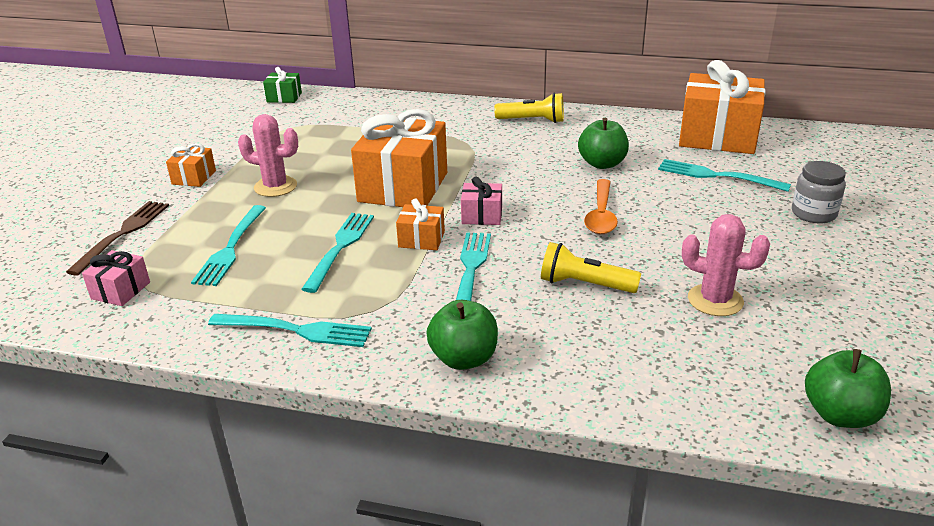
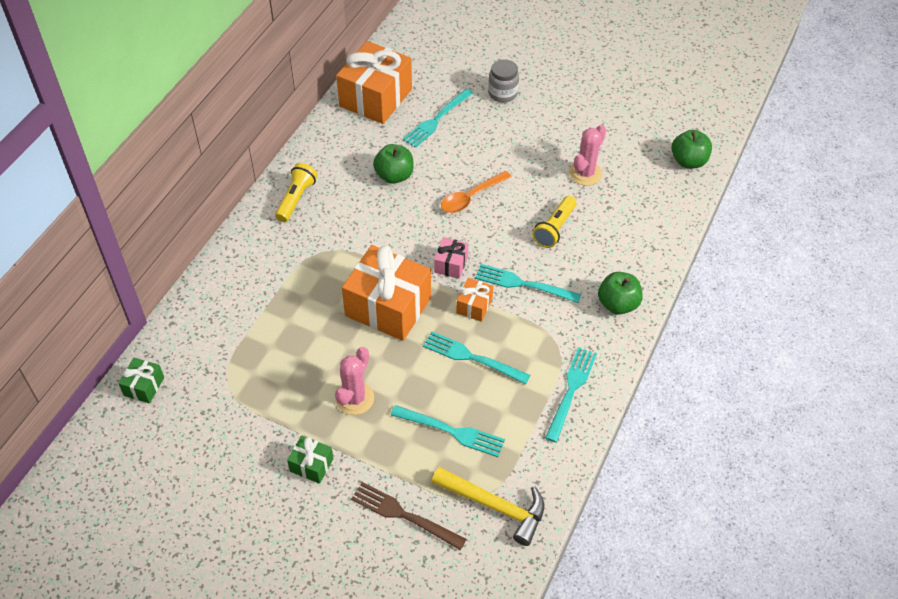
camera: 80 degrees left, 20 degrees up
pink gift [82,250,150,306] -> yellow hammer [432,467,544,546]
orange gift [166,143,216,187] -> green gift [287,435,333,484]
orange spoon [584,179,618,234] -> orange spoon turned 120 degrees clockwise [441,171,511,213]

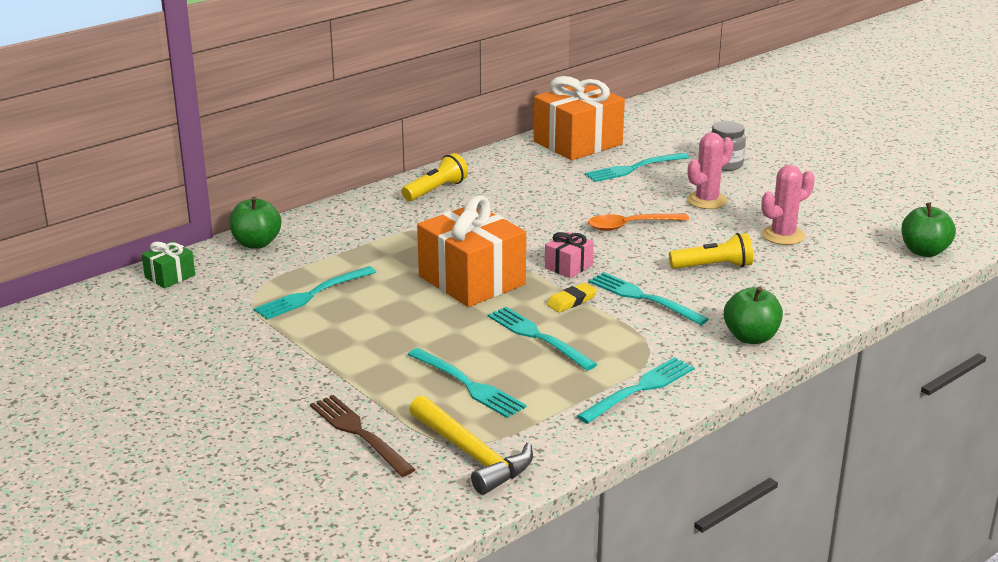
camera: 25 degrees right, 25 degrees down
green gift [287,435,333,484] -> none
pink cactus [335,347,374,415] -> pink cactus moved to [687,132,733,209]
green apple [373,144,414,184] -> green apple moved to [229,197,281,249]
orange gift [456,278,493,322] -> yellow eraser [547,283,597,312]
yellow flashlight [532,196,577,248] -> yellow flashlight turned 150 degrees counterclockwise [669,233,753,269]
none -> turquoise fork [254,266,376,320]

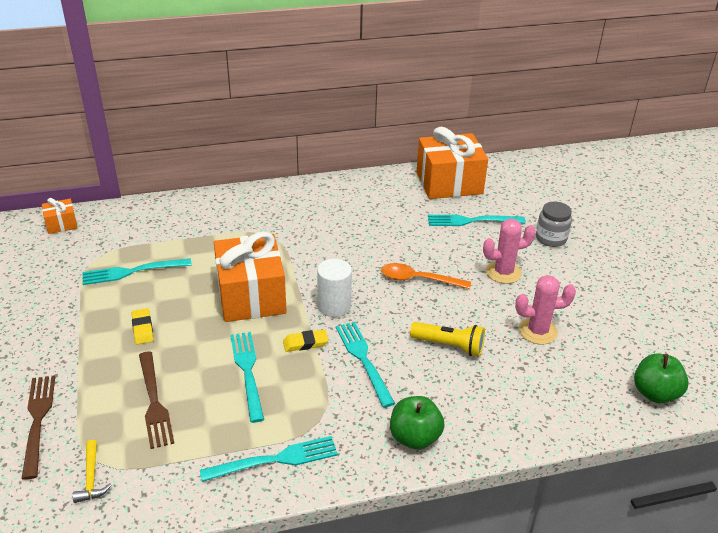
camera: 25 degrees right, 10 degrees up
green gift [142,241,195,288] -> orange gift [42,198,78,234]
green apple [229,197,281,249] -> none
yellow flashlight [401,153,468,201] -> none
turquoise fork [408,348,527,418] -> brown fork [139,351,175,449]
yellow hammer [409,395,533,495] -> yellow hammer [72,440,112,503], size x0.53
pink gift [545,232,594,278] -> white cylinder [317,259,352,317]
none -> yellow eraser [132,308,153,344]

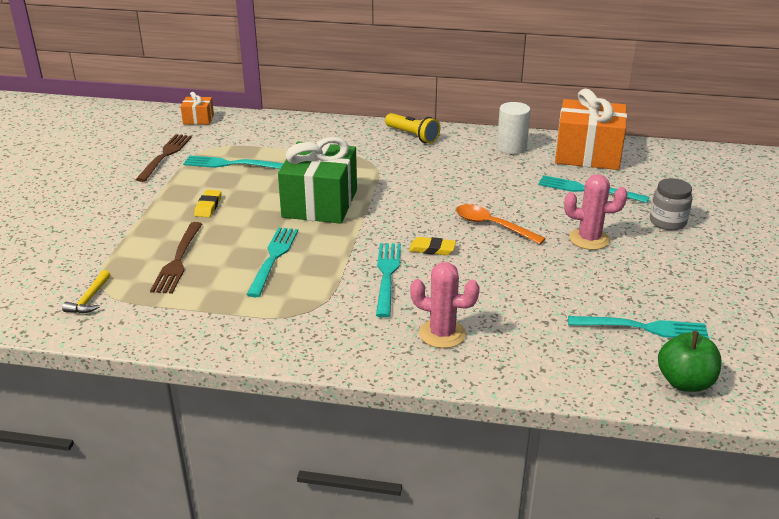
camera: 25 degrees right, 5 degrees down
brown fork [22,375,55,480] -> brown fork moved to [135,134,192,182]
turquoise fork [200,436,338,482] -> turquoise fork moved to [568,316,709,339]
orange gift [214,232,287,322] -> green gift [278,137,357,224]
yellow eraser [283,329,328,352] -> yellow eraser moved to [409,237,456,255]
white cylinder [317,259,352,317] -> white cylinder moved to [497,102,531,154]
green apple [390,396,445,450] -> none
yellow flashlight [410,322,485,357] -> yellow flashlight moved to [385,113,440,143]
pink cactus [515,275,576,345] -> pink cactus moved to [410,262,480,348]

